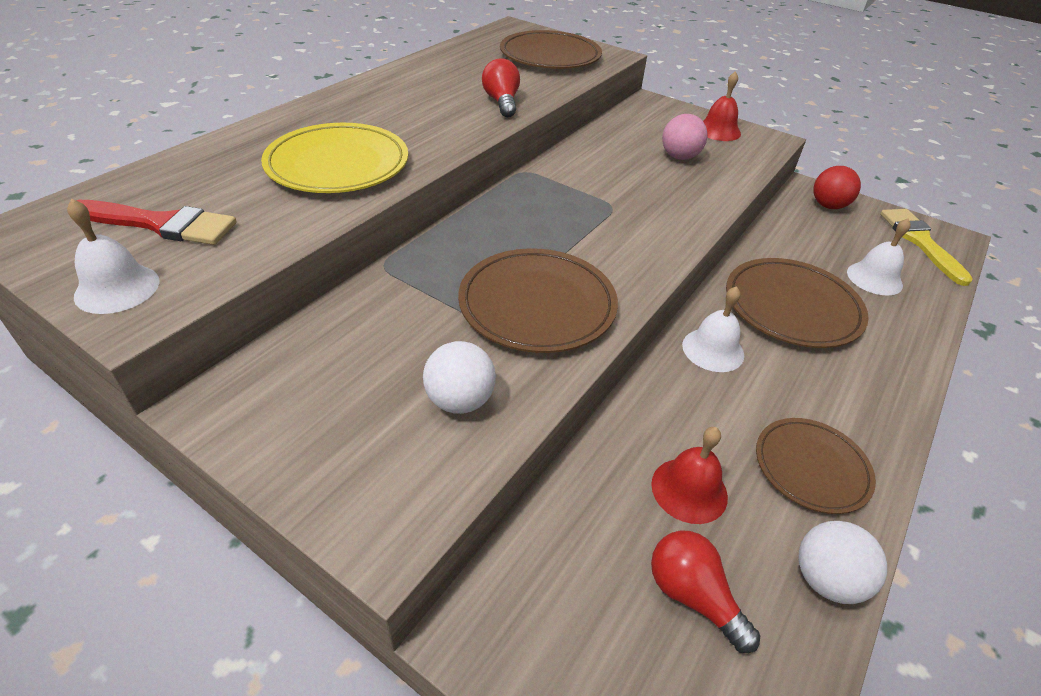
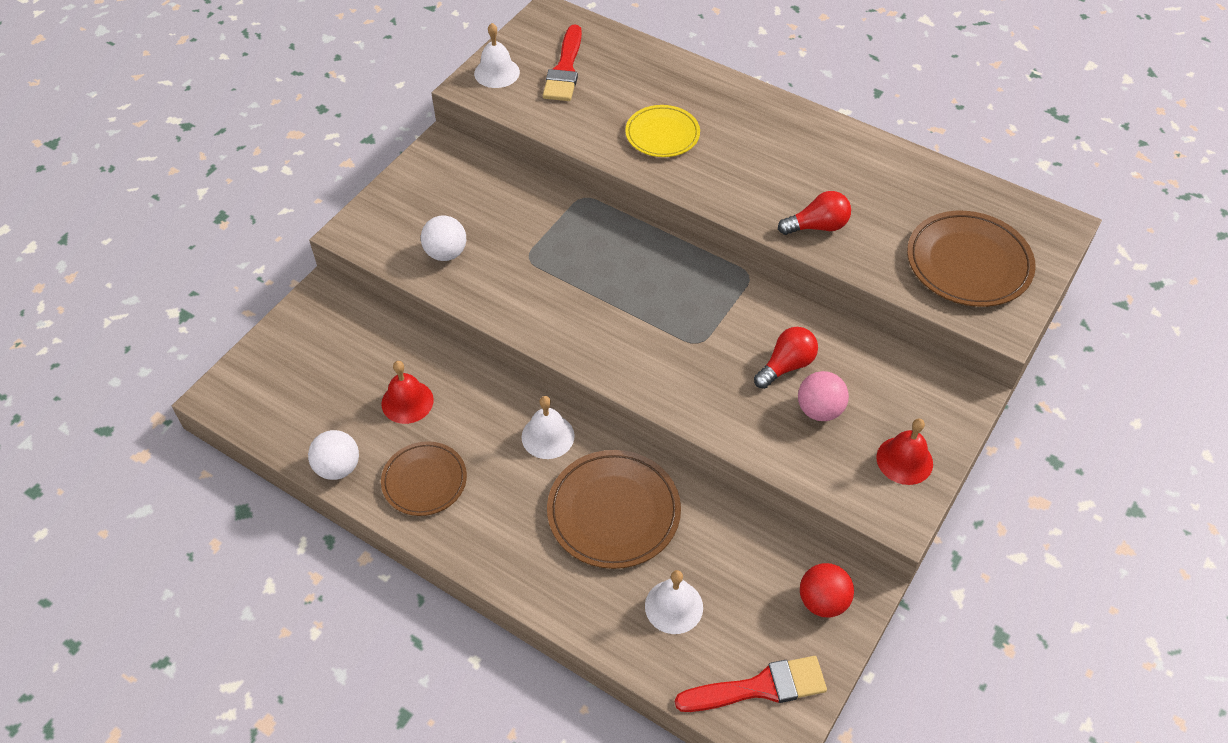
camera: 90 degrees right, 10 degrees up
yellow plate [261,123,408,193] -> yellow plate [625,105,700,157], size x0.65
brown plate [458,248,618,353] -> none
red light bulb [651,530,760,653] -> red light bulb moved to [754,327,818,389]
yellow brush [880,209,973,286] -> red brush [675,656,827,712]

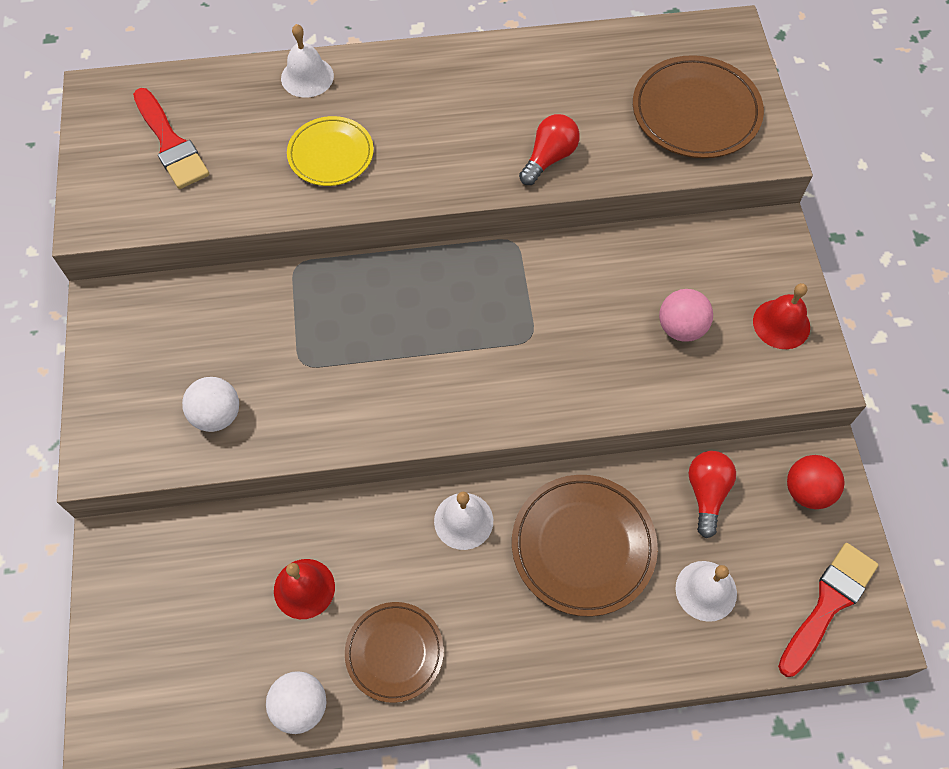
camera: 40 degrees left, 10 degrees up
white bell [474,23,520,88] -> white bell moved to [281,24,334,98]
red light bulb [754,327,818,389] -> red light bulb moved to [689,451,736,538]

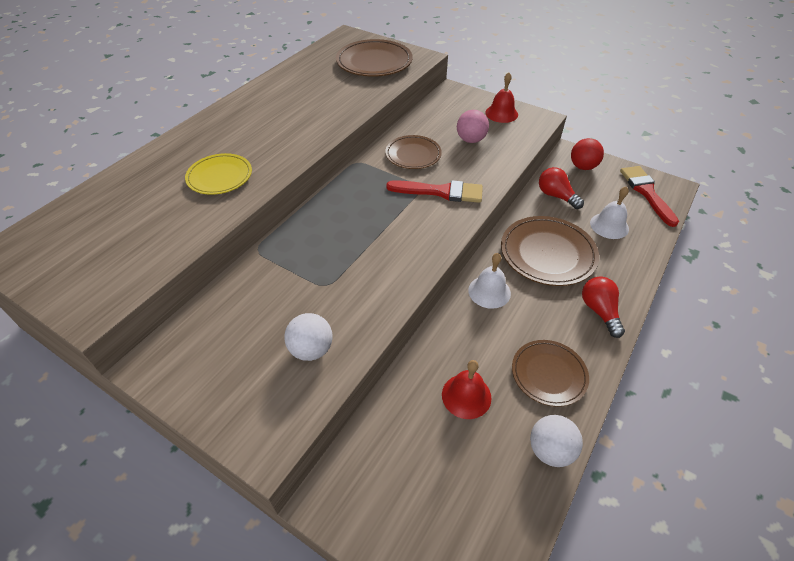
camera: 50 degrees left, 15 degrees down
red brush [133,88,209,189] -> red brush moved to [386,180,483,203]
white bell [281,24,334,98] -> none
red light bulb [519,114,580,185] -> red light bulb moved to [582,276,625,338]
none -> brown plate [385,135,442,169]

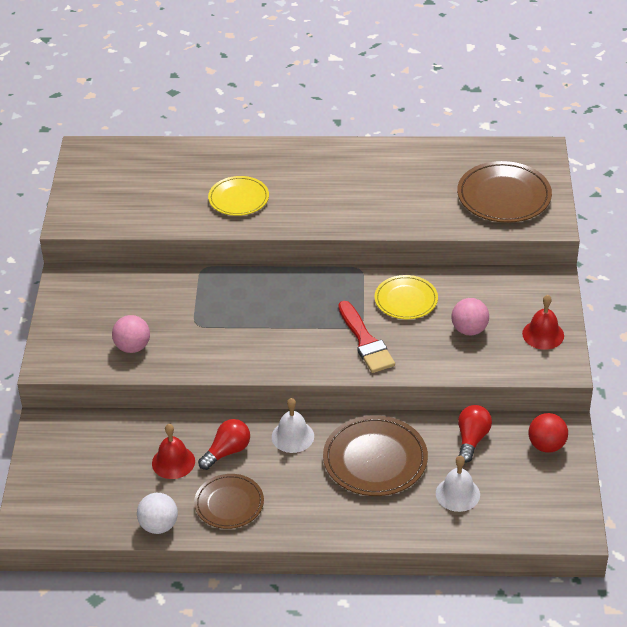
camera: 60 degrees right, 5 degrees down
white ball [284,313,332,361] -> pink ball [112,315,150,353]
brown plate [385,135,442,169] -> yellow plate [374,275,438,319]
red light bulb [582,276,625,338] -> red light bulb moved to [198,419,250,470]
red brush [620,166,679,227] -> none

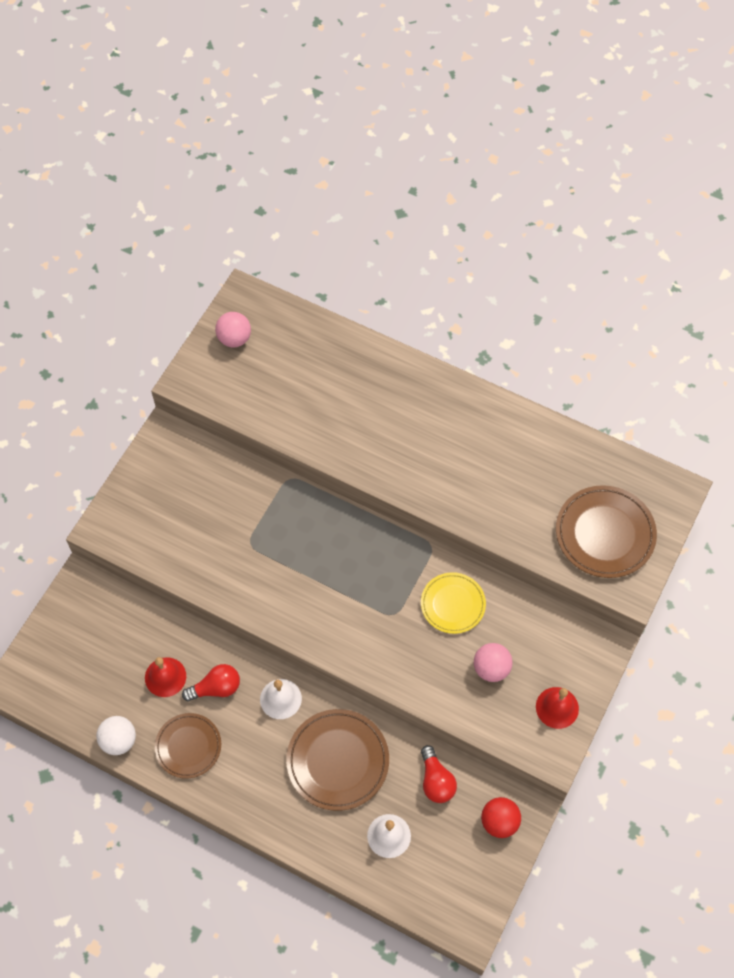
camera: 25 degrees right, 20 degrees up
pink ball [112,315,150,353] -> pink ball moved to [215,312,251,347]
yellow plate [208,176,269,216] -> none
red brush [338,301,395,373] -> none
red light bulb [458,405,492,463] -> red light bulb turned 120 degrees clockwise [421,745,457,803]

